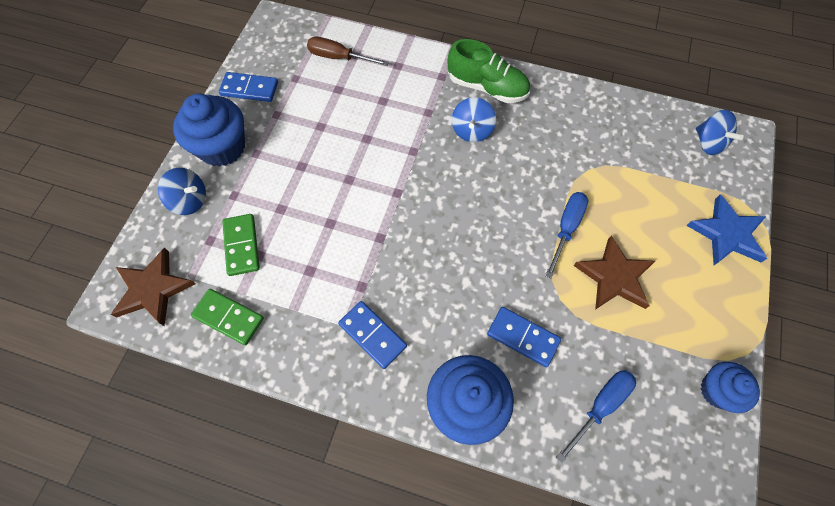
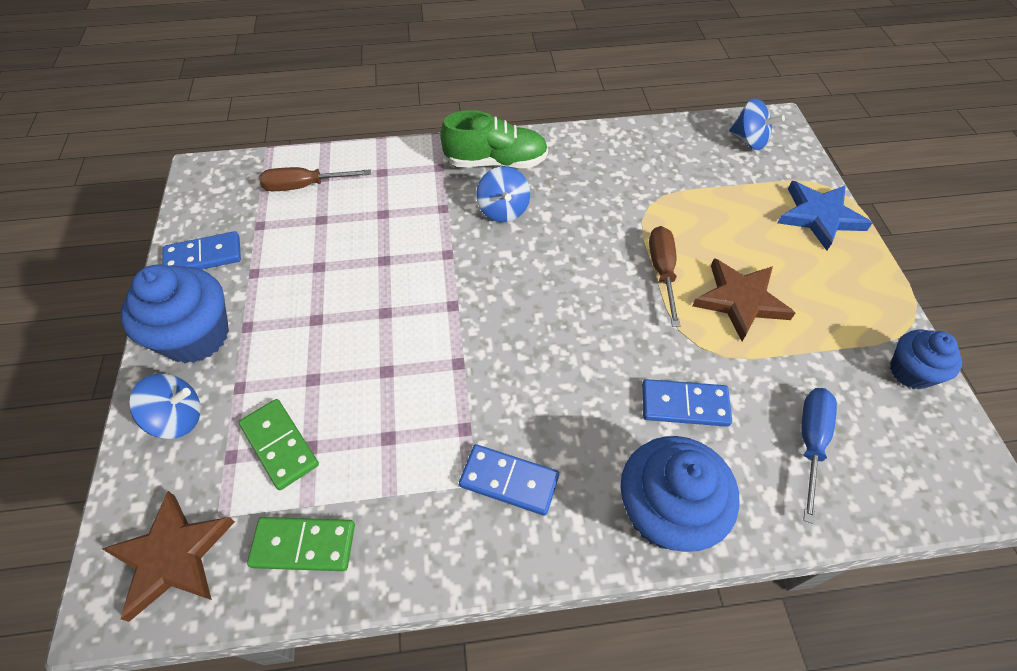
camera: 25 degrees left, 10 degrees down
blue screwdriver [545,192,588,279] -> brown screwdriver [649,226,680,327]

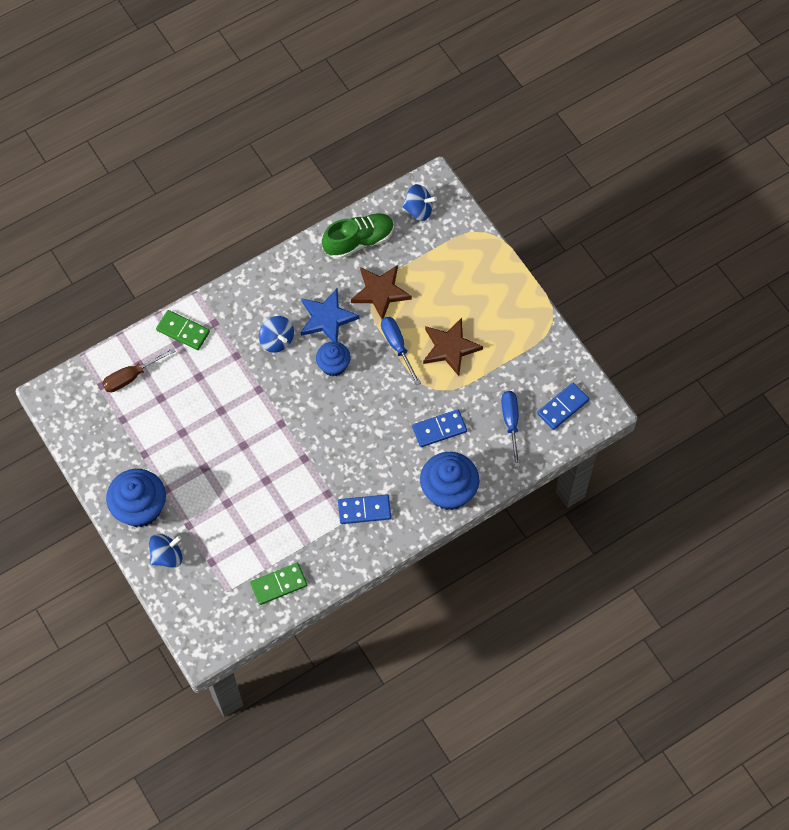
camera: 25 degrees left, 10 degrees up
brown star [102,491,235,622] -> brown star moved to [351,265,412,319]
blue domino [162,231,241,270] -> blue domino moved to [537,382,589,430]
green domino [239,399,319,490] -> green domino moved to [156,310,210,350]
green shoe [440,110,548,168] -> green shoe moved to [322,213,394,259]
brown screwdriver [649,226,680,327] -> blue screwdriver [381,317,421,385]
blue star [778,181,872,251] -> blue star moved to [301,289,359,342]
blue cupcake [890,330,962,389] -> blue cupcake moved to [316,342,351,376]

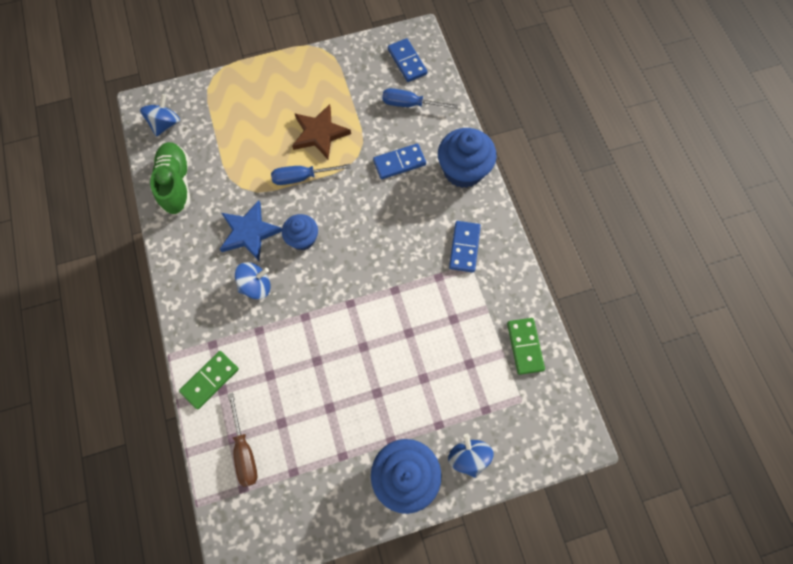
camera: 75 degrees left, 5 degrees up
brown star [351,265,412,319] -> none
blue domino [412,409,467,447] -> blue domino turned 75 degrees clockwise [373,143,426,179]

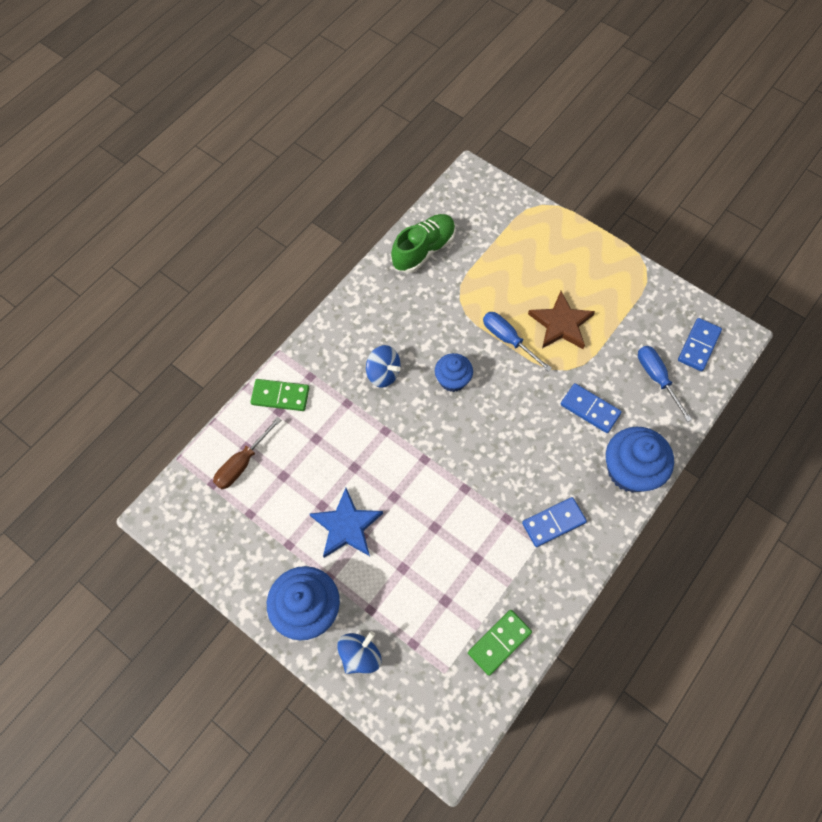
camera: 55 degrees right, 5 degrees down
blue spinning top [140,94,180,137] -> none
blue star [220,200,282,261] -> blue star moved to [310,488,383,558]

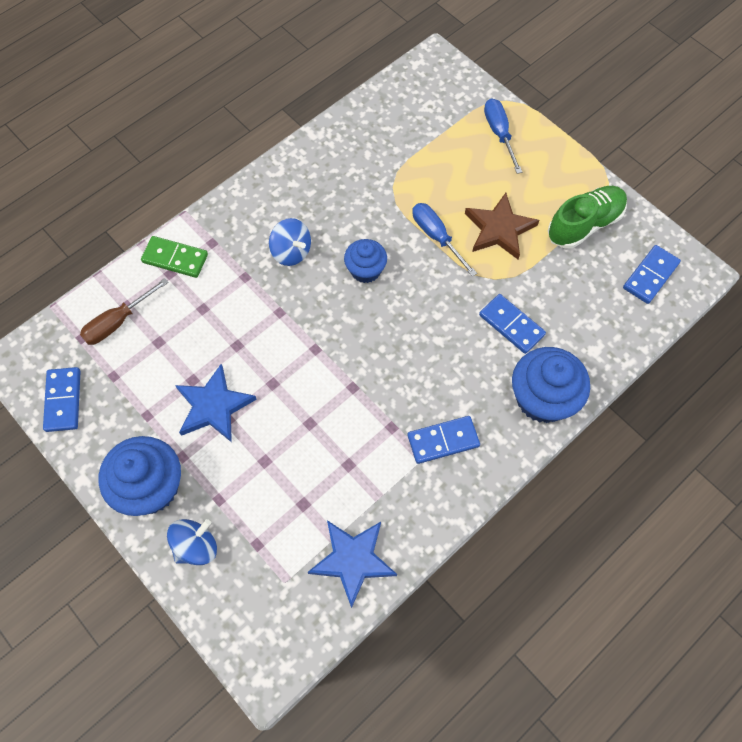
camera: 10 degrees right, 0 degrees up
green shoe [391,214,455,273] -> green shoe moved to [548,186,627,249]
green domino [468,610,532,676] -> blue star [308,520,397,608]
blue screwdriver [638,346,692,422] -> blue screwdriver moved to [484,98,522,174]
none -> blue domino [43,367,81,432]

